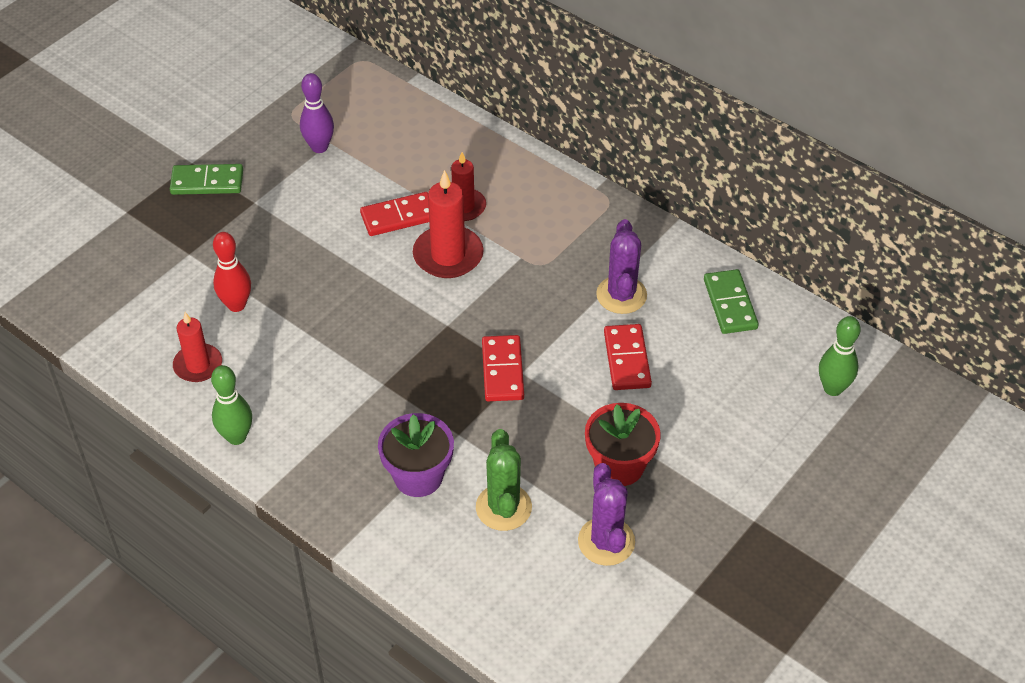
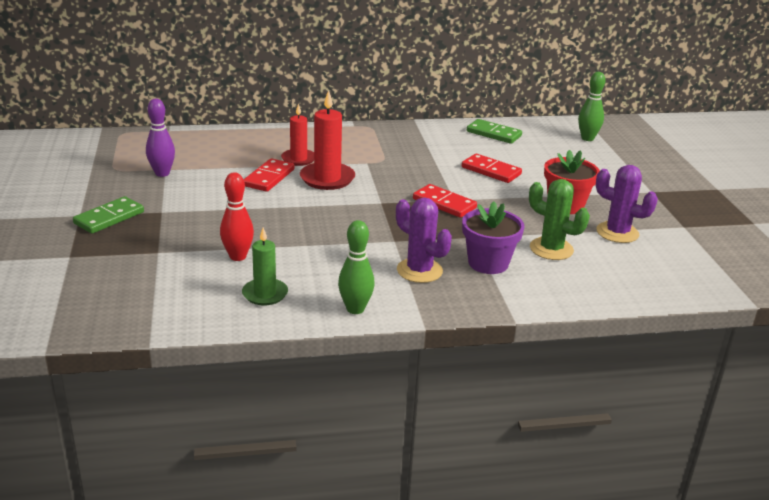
camera: 50 degrees left, 20 degrees down
red candle [173,312,222,382] -> green candle [242,227,288,305]
purple cactus [596,219,647,314] -> purple cactus moved to [396,197,452,283]

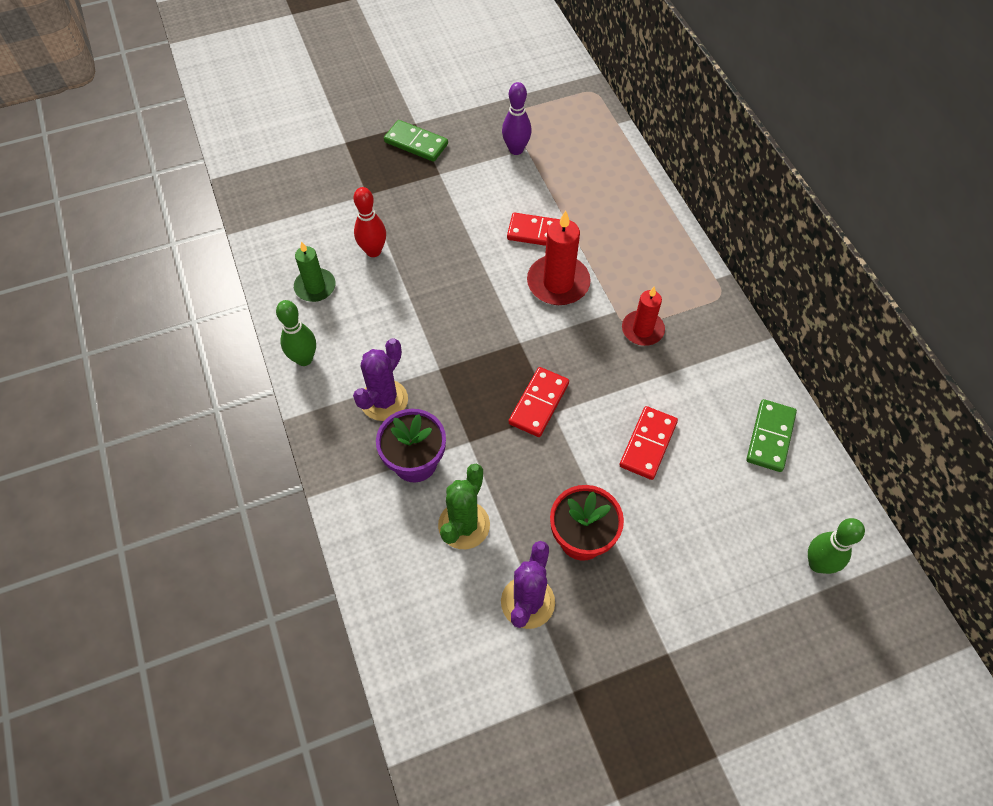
camera: 80 degrees right, 30 degrees up
red candle [281,103,314,166] -> red candle moved to [622,286,665,346]

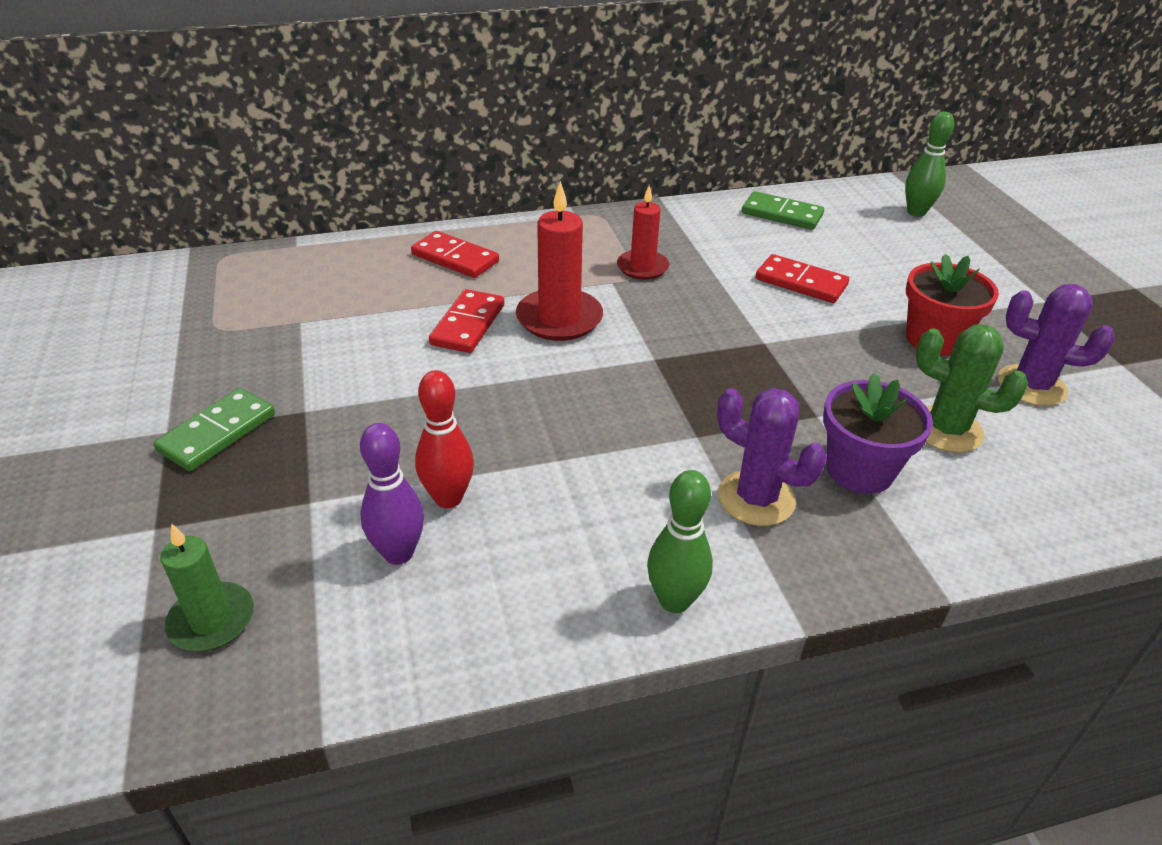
camera: 85 degrees left, 20 degrees down
green candle [294,241,336,302] -> green candle moved to [161,523,254,651]
purple bowling pin [502,82,532,155] -> purple bowling pin moved to [360,423,424,565]
red domino [509,367,569,437] -> red domino moved to [411,231,499,278]

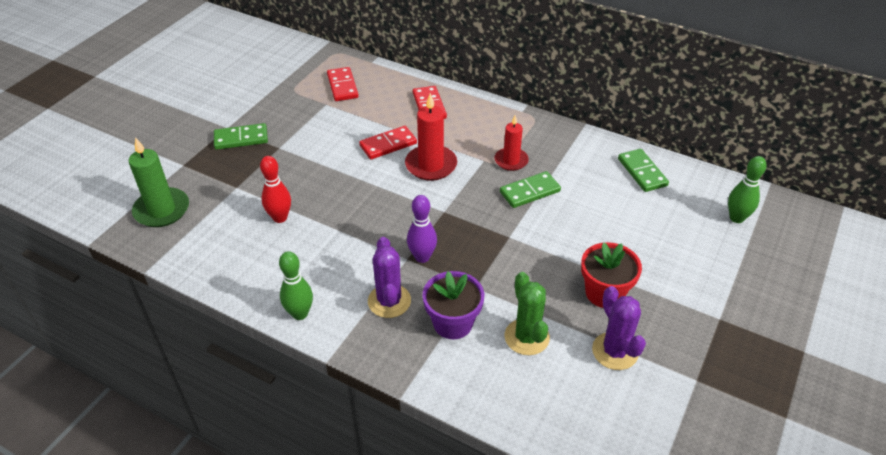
camera: 45 degrees right, 5 degrees up
green candle [161,523,254,651] -> green candle [129,137,189,227], size x1.52
purple bowling pin [360,423,424,565] -> purple bowling pin moved to [407,195,437,263]
red domino [756,254,849,303] -> red domino moved to [327,67,359,101]
none -> green domino [500,171,561,208]

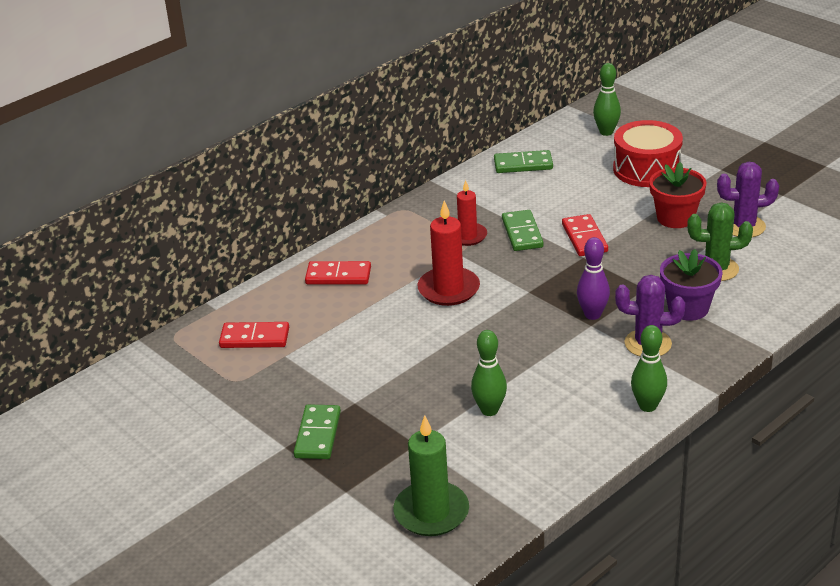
camera: 70 degrees left, 10 degrees down
red bowling pin [260,156,291,223] -> green bowling pin [471,330,507,416]
red domino [359,126,417,159] -> red domino moved to [562,214,608,256]
none -> red drum [613,120,683,187]

